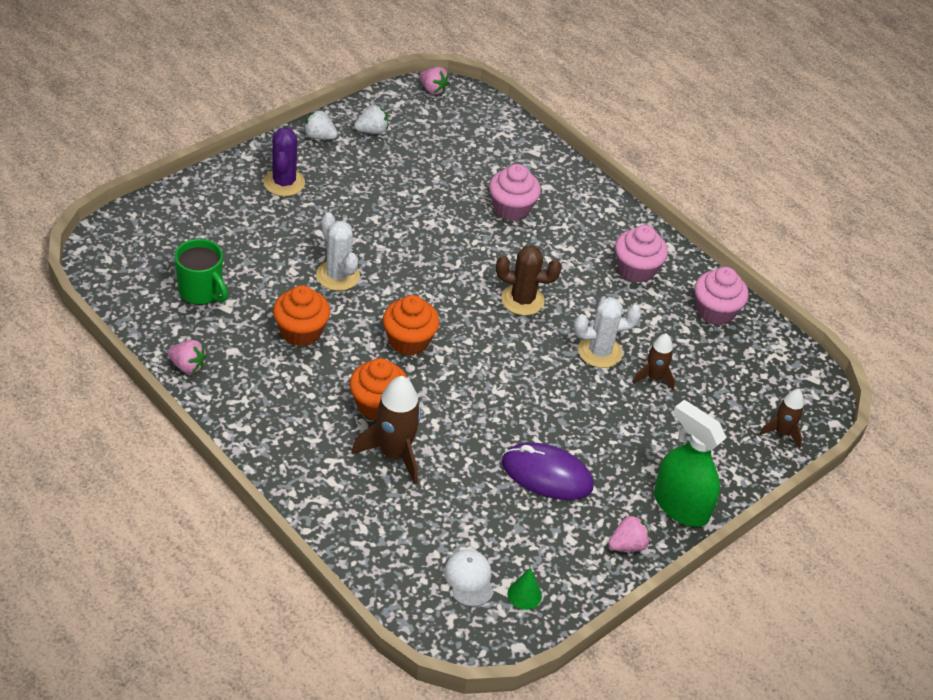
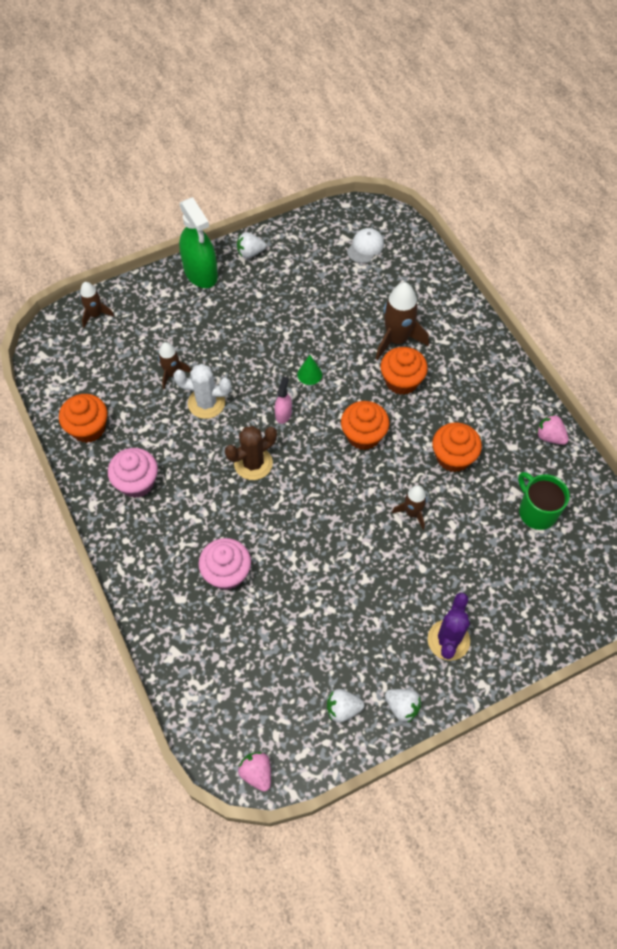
camera: 160 degrees left, 15 degrees up
white cactus [316,212,360,291] -> brown rocket [392,485,427,530]
white cap [444,550,494,607] -> white cap turned 150 degrees counterclockwise [347,228,384,263]
brown cactus [496,246,562,316] -> brown cactus turned 60 degrees counterclockwise [225,426,277,480]
purple mouse [502,442,594,500] -> none
green cone [508,568,542,610] -> green cone moved to [297,355,322,385]
pink strawberry [608,515,650,552] -> white strawberry [237,232,266,258]
pink cupcake [695,267,749,325] -> orange cupcake [59,394,107,443]
none -> pink spray bottle [275,377,292,424]

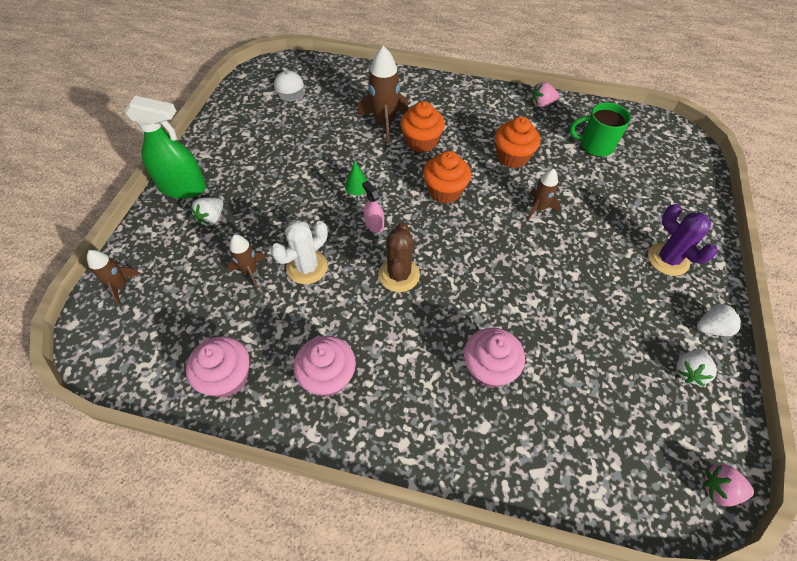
camera: 50 degrees left, 5 degrees down
orange cupcake [59,394,107,443] -> pink cupcake [186,336,249,398]
white strawberry [237,232,266,258] -> white strawberry moved to [191,197,223,226]

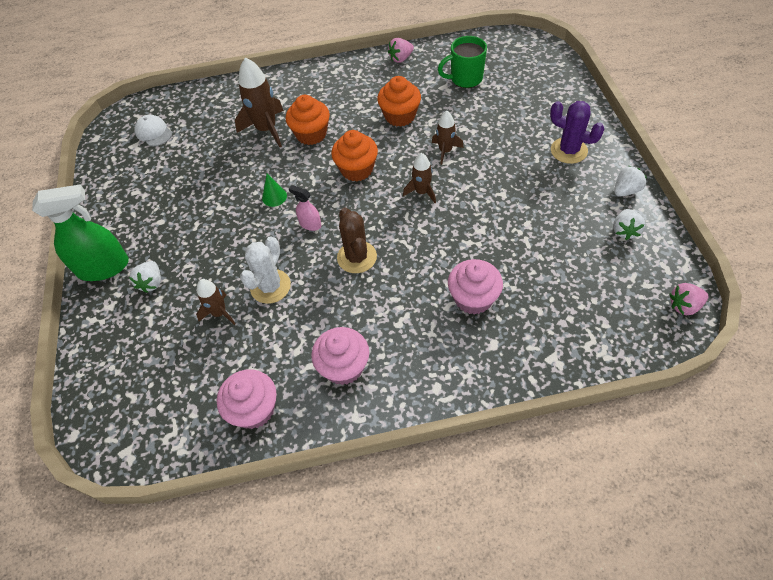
camera: 20 degrees left, 0 degrees up
brown rocket [87,250,141,305] -> brown rocket moved to [403,153,436,203]

